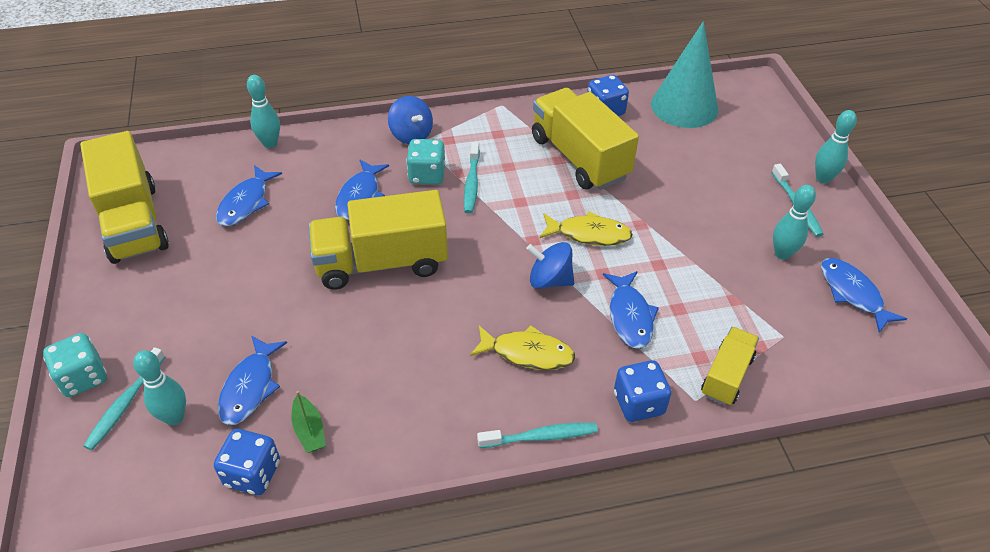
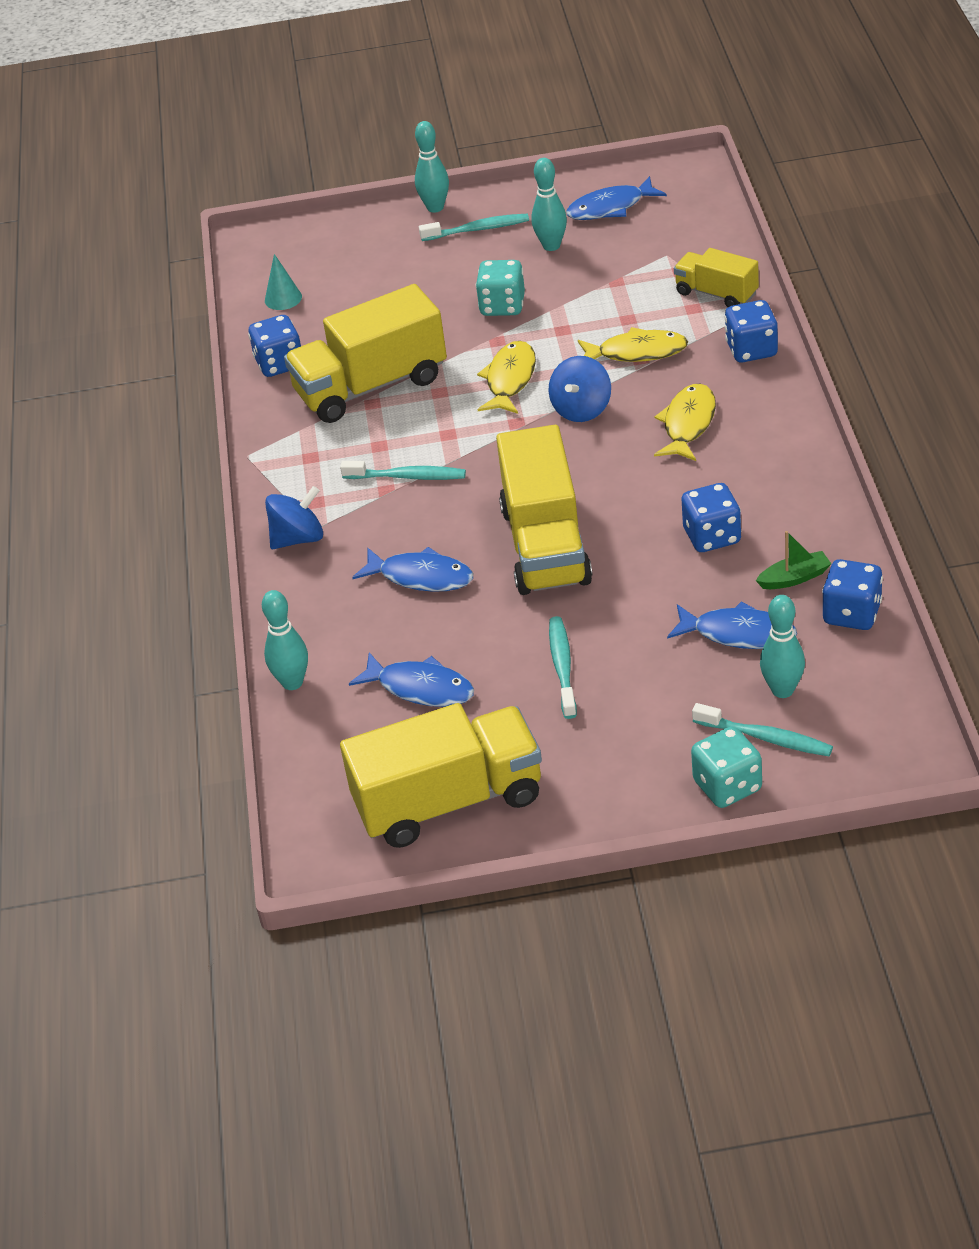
camera: 80 degrees left, 5 degrees down
turquoise dice [406,139,445,185] -> turquoise dice moved to [476,260,525,316]
turquoise toothbrush [477,423,598,448] -> turquoise toothbrush moved to [549,616,577,719]
blue fish [603,271,659,349] -> yellow fish [578,327,688,362]
turquoise cone [651,21,718,128] -> turquoise cone [265,254,302,310], size x0.42
none -> blue dice [681,483,741,552]

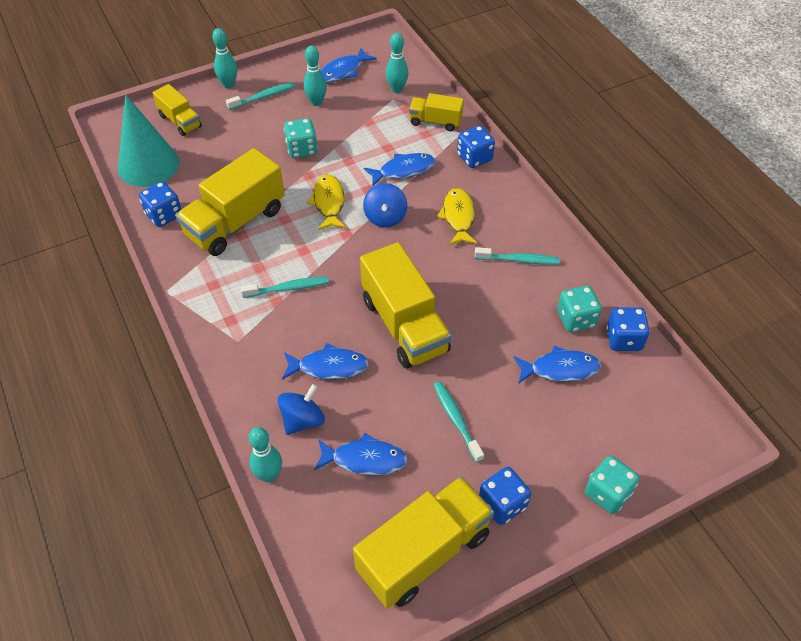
camera: 25 degrees left, 10 degrees up
turquoise cone [265,254,302,310] -> turquoise cone [118,95,179,187], size x2.36
blue spinning top [265,486,323,549] -> blue spinning top moved to [278,384,325,435]
yellow fish [578,327,688,362] -> blue fish [364,153,436,187]
blue dice [681,483,741,552] -> blue dice moved to [479,467,531,525]
turquoise toothbrush [692,703,833,756] -> turquoise toothbrush moved to [475,247,560,265]
green boat [756,531,831,589] -> turquoise dice [557,286,602,332]
turquoise bowling pin [760,595,805,698] -> turquoise bowling pin moved to [386,33,408,93]
none -> yellow truck [153,84,202,136]

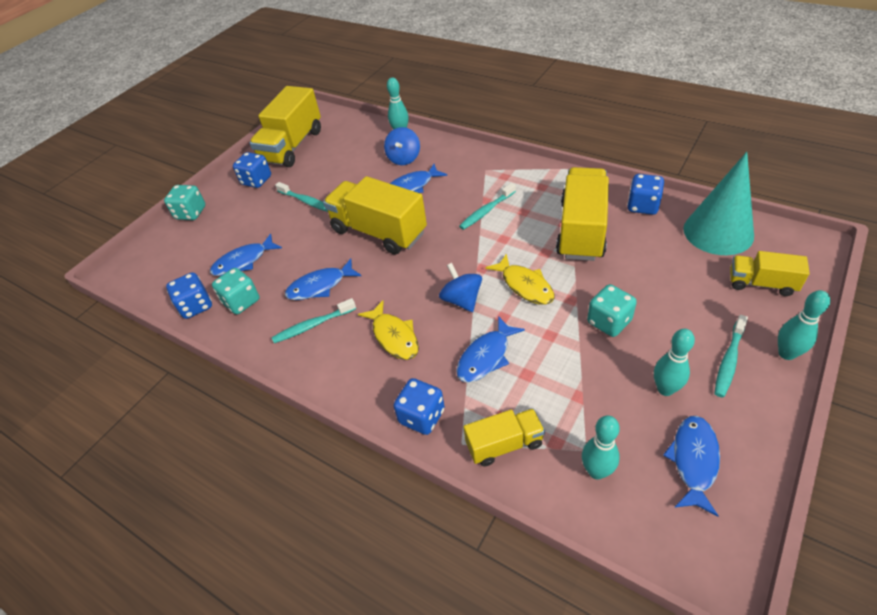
camera: 155 degrees right, 5 degrees down
blue fish [314,433,408,475] -> blue fish moved to [285,258,361,300]

